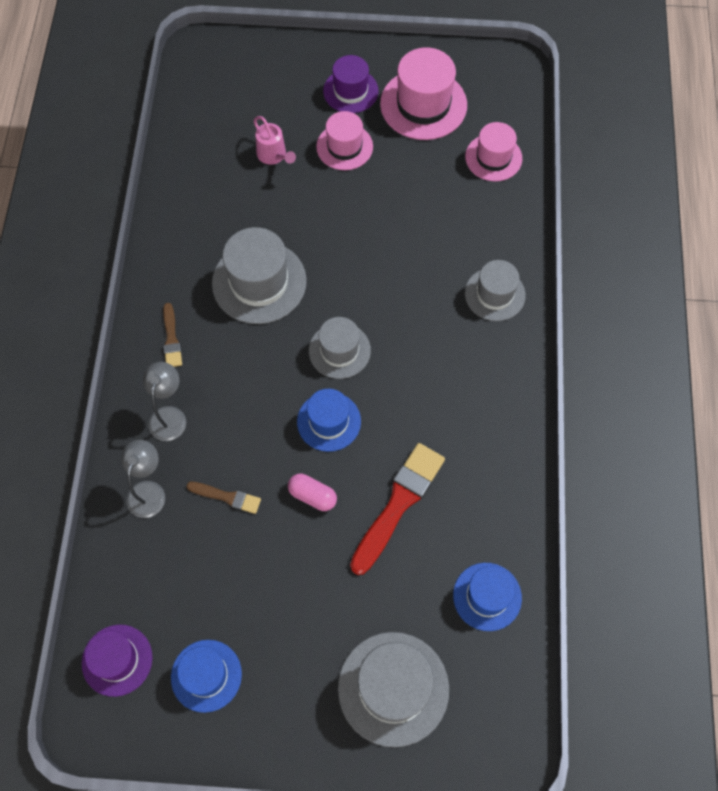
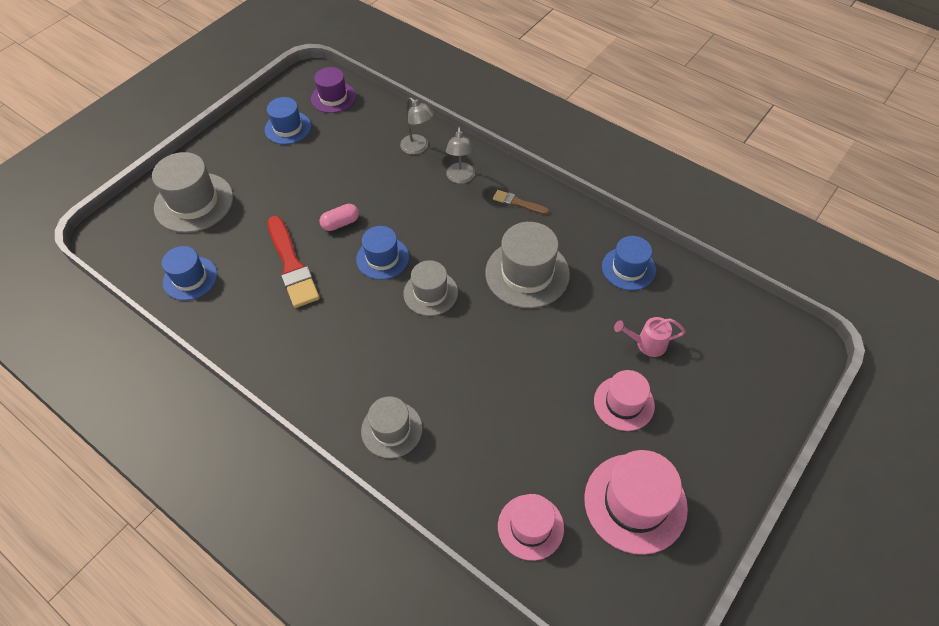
camera: 125 degrees right, 10 degrees down
grey lamp [143,362,186,441] -> grey lamp turned 45 degrees clockwise [446,127,475,184]
brown brush [187,482,261,514] -> none
purple hat [323,55,378,113] -> none
none -> blue hat [602,236,656,290]

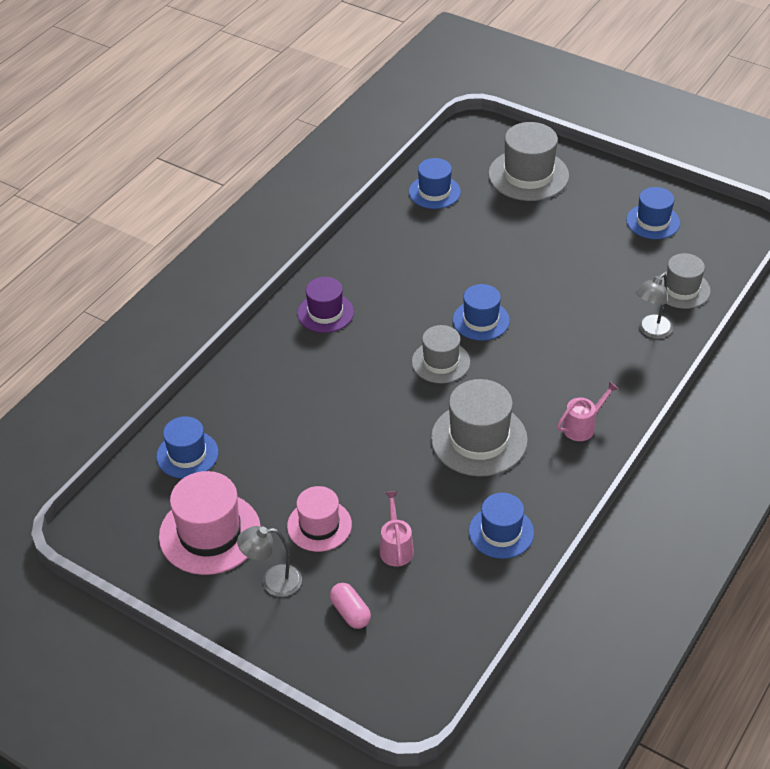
camera: 85 degrees right, 10 degrees down
red brush [267,216,320,308] -> none
purple hat [311,67,356,113] -> purple hat moved to [297,277,354,333]
pink capsule [320,204,359,231] -> pink capsule moved to [330,583,371,629]
grey hat [361,396,423,458] -> grey hat moved to [662,253,711,309]
grey lamp [446,127,475,184] -> grey lamp moved to [237,526,302,597]
brown brush [493,190,549,215] -> pink watering can [557,381,619,441]
pink hat [498,494,564,561] -> blue hat [156,416,218,479]

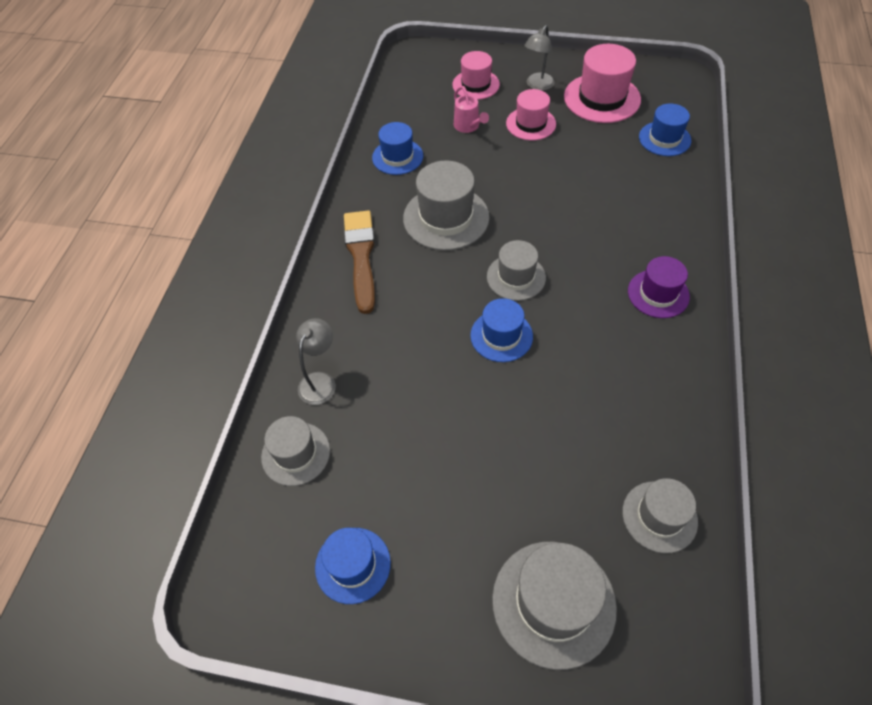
camera: 160 degrees right, 10 degrees up
grey lamp [237,526,302,597] -> grey lamp turned 150 degrees clockwise [524,25,555,91]
pink capsule [330,583,371,629] -> pink hat [452,51,500,100]
blue hat [409,158,461,209] -> grey hat [622,478,698,553]
pink watering can [557,381,619,441] -> brown brush [344,211,375,314]

